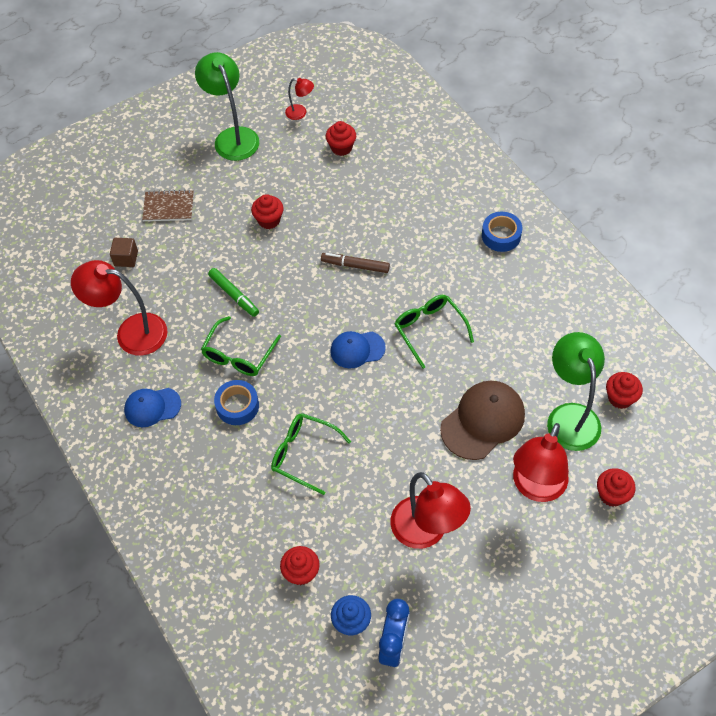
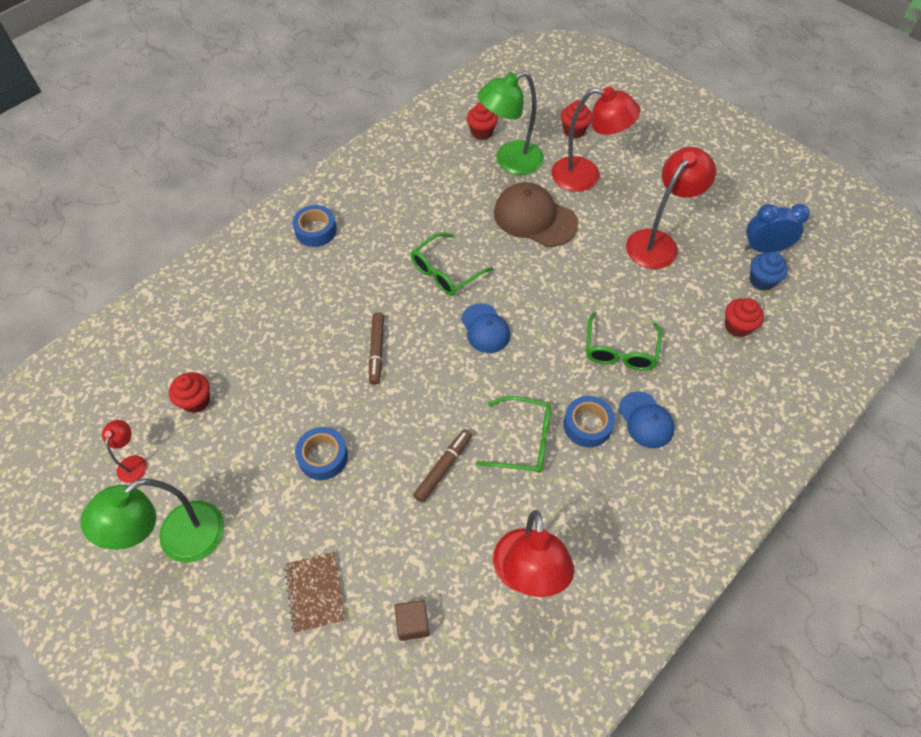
camera: 105 degrees left, 0 degrees up
blue cap [124,388,181,427] -> blue cap moved to [618,391,675,448]
green marker [208,268,259,317] -> brown marker [413,429,472,503]
red cupcake [251,194,284,229] -> blue tape [295,427,348,480]

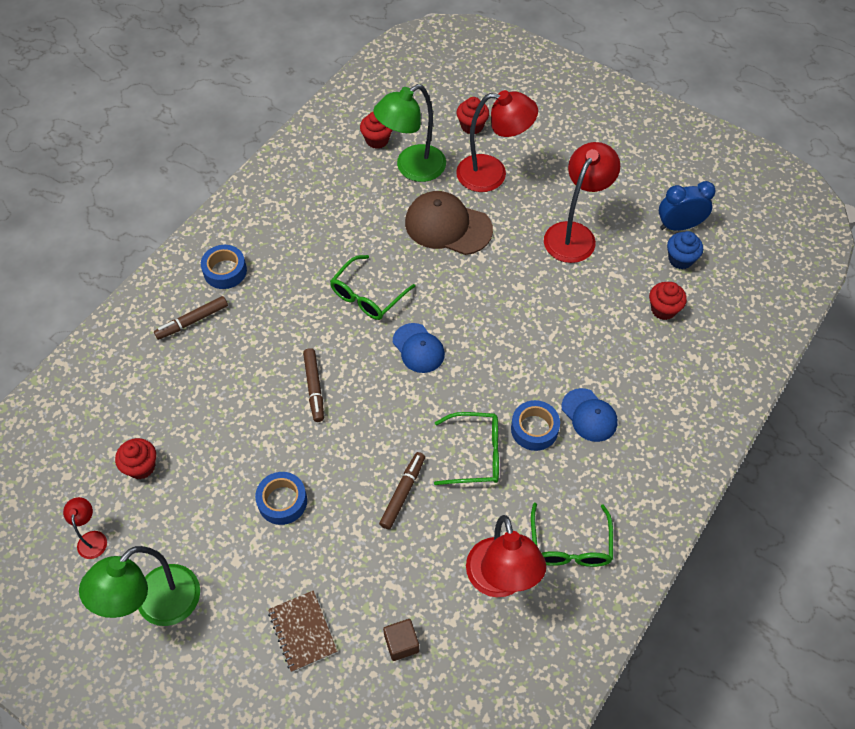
camera: 10 degrees left, 0 degrees up
green glasses [586,312,662,371] -> green glasses moved to [531,503,613,567]
none -> brown marker [154,296,228,340]

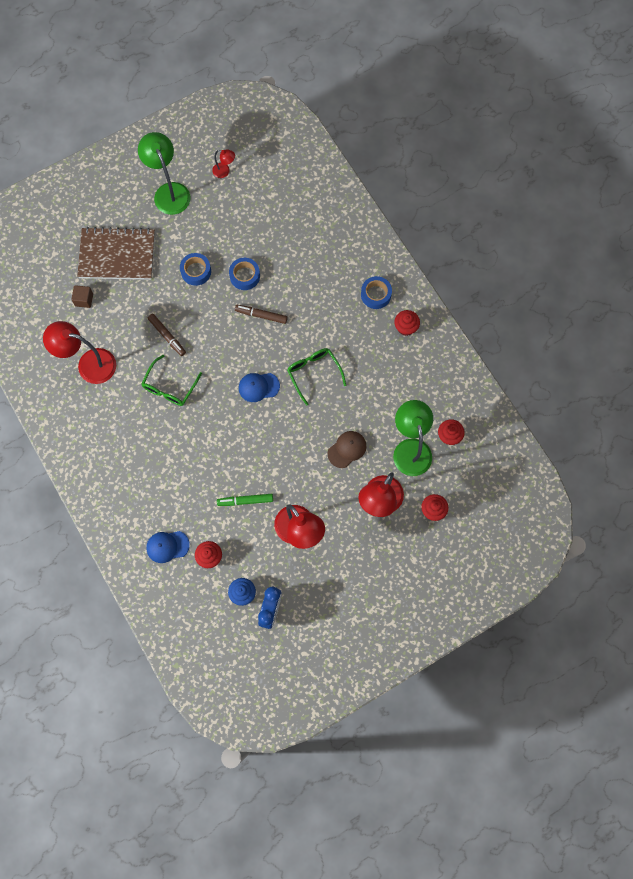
camera: 115 degrees right, 15 degrees up
red cupcake [115,438,156,479] -> red cupcake moved to [394,310,420,336]
brown marker [154,296,228,340] -> none
brown notebook [268,590,337,672] -> brown notebook [77,227,155,280], size x1.90
brown cap [405,191,493,255] -> brown cap [328,431,366,468], size x0.62
blue tape [511,400,560,451] -> blue tape moved to [229,258,260,290]
green glasses [531,503,613,567] -> none
blue cap [561,388,618,442] -> blue cap moved to [146,531,190,563]
none -> green marker [217,494,273,506]

